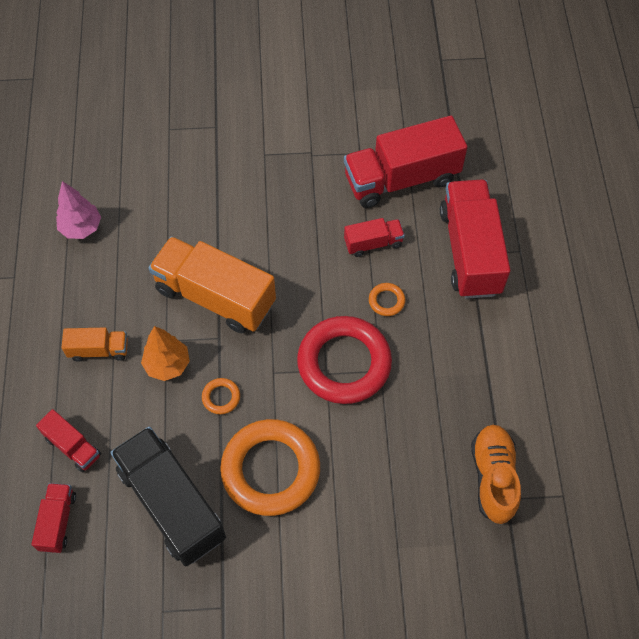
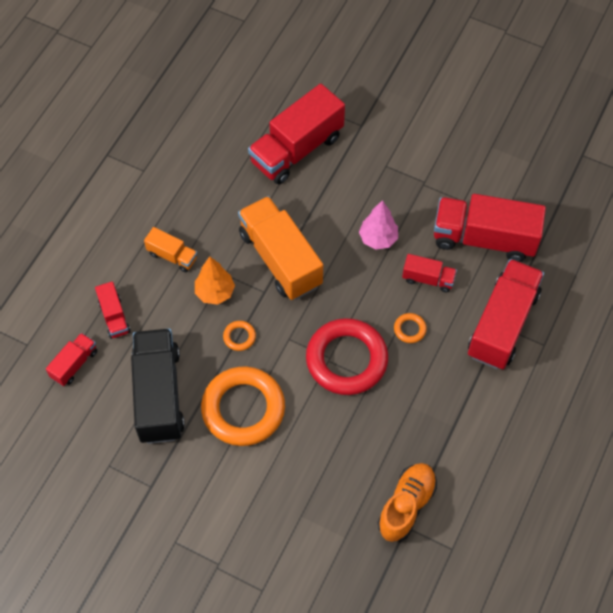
camera: 30 degrees right, 0 degrees up
pink tree [56,181,101,239] -> pink tree moved to [359,200,398,249]
none -> red truck [248,84,345,184]

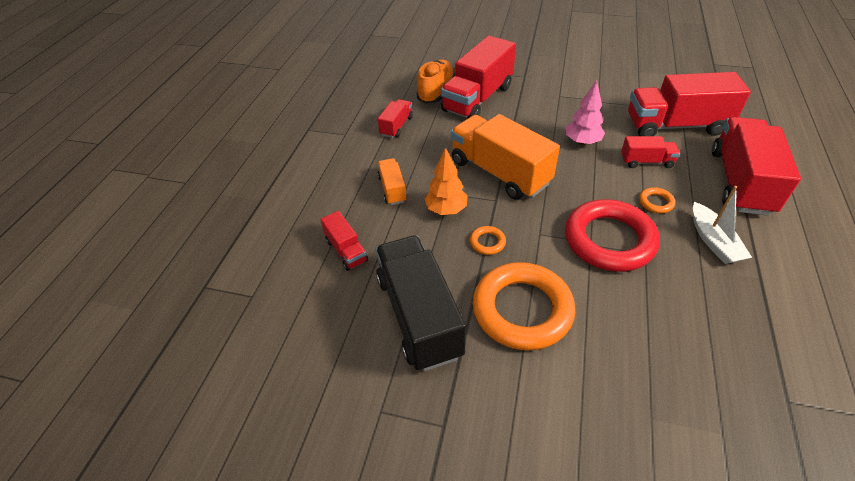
camera: 10 degrees left, 15 degrees down
red truck [46,333,97,386] -> red truck moved to [378,99,413,138]
orange truck [144,227,197,272] -> orange truck turned 120 degrees counterclockwise [377,158,407,205]
orange shoe [378,463,437,542] -> orange shoe moved to [417,59,455,104]
none -> white boat [693,186,752,264]

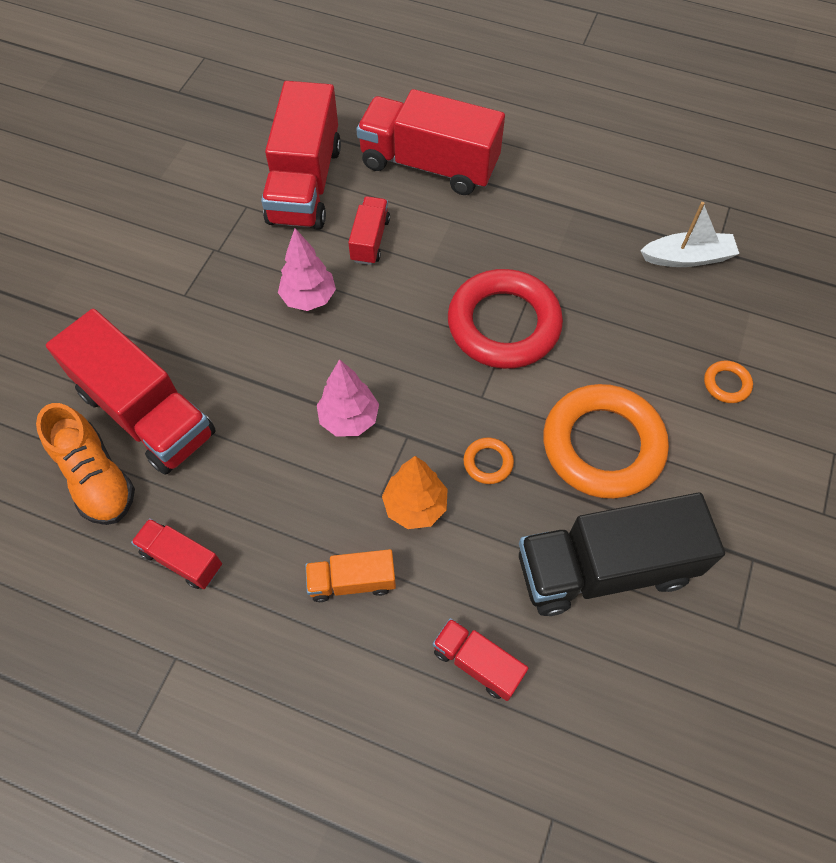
camera: 85 degrees left, 15 degrees up
red truck [320,211,368,271] -> red truck turned 120 degrees counterclockwise [433,618,528,701]
orange shoe [417,59,455,104] -> orange shoe turned 150 degrees counterclockwise [36,403,135,525]
orange truck [451,114,560,200] -> pink tree [317,359,379,437]
orange ring [639,187,675,213] -> orange ring moved to [704,360,753,403]
white boat [693,186,752,264] -> white boat moved to [640,202,739,267]

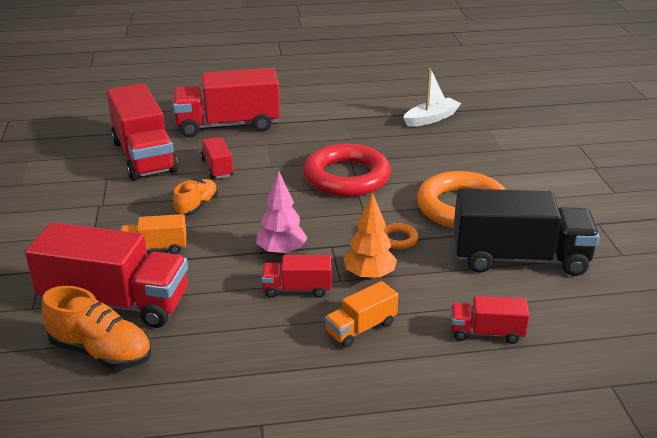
camera: 30 degrees left, 30 degrees down
red truck [131,518,222,589] -> red truck moved to [261,255,332,298]
pink tree [278,228,336,311] -> orange shoe [173,179,218,216]
black truck [519,492,725,616] -> black truck turned 135 degrees counterclockwise [453,188,600,276]
orange ring [704,360,753,403] -> none
none -> orange truck [120,214,187,254]

